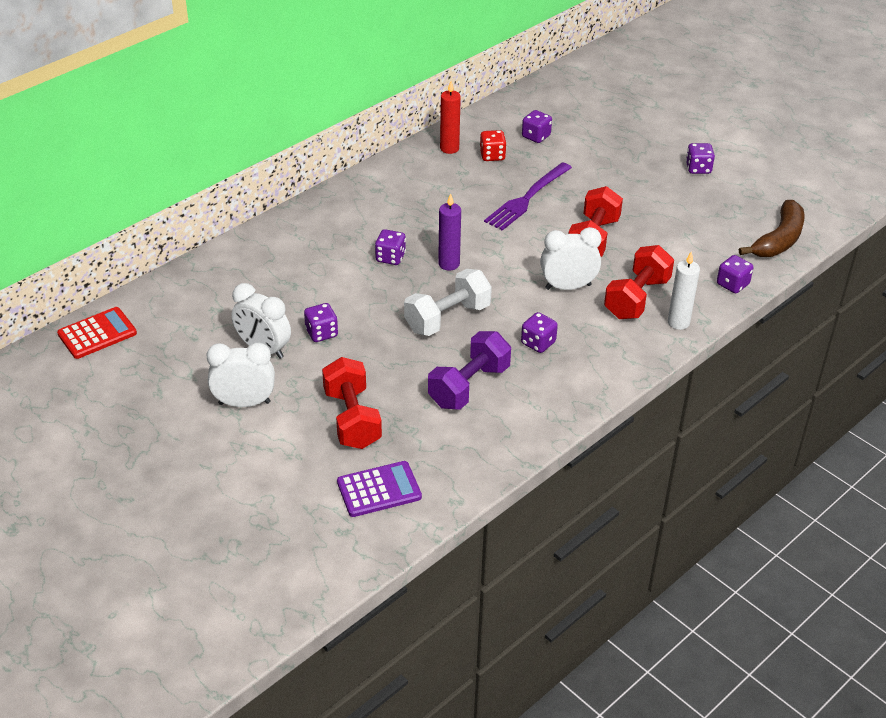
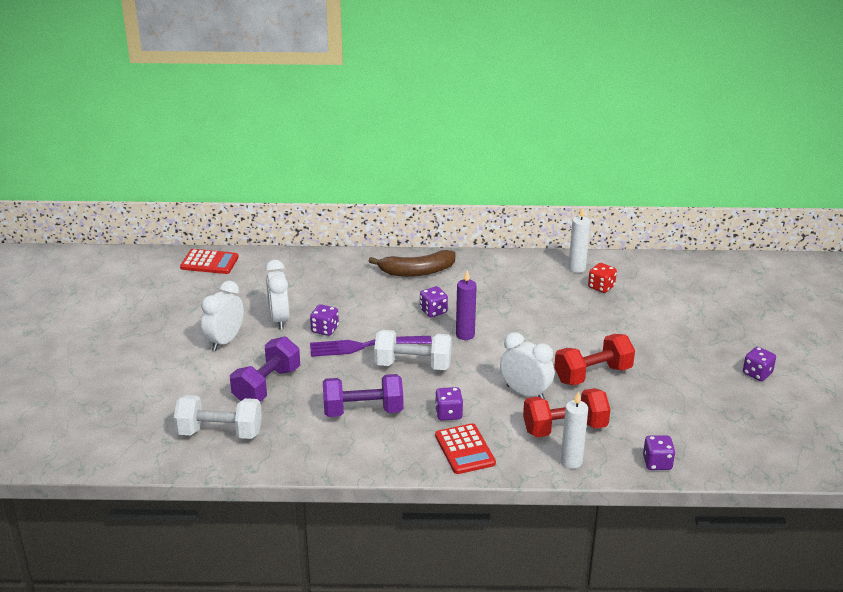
camera: 45 degrees right, 10 degrees down
white clock [206,342,275,407] -> white clock turned 105 degrees counterclockwise [201,281,244,351]
red dumbbell [322,357,382,449] -> purple dumbbell [230,336,300,402]
purple calculator [337,461,422,517] -> white dumbbell [174,395,262,439]
red candle [440,81,461,154] -> white candle [568,207,590,273]
purple fork [484,162,572,231] -> purple fork moved to [310,336,432,357]
purple dice [522,110,552,143] -> none
brown banana [739,200,805,257] -> brown banana moved to [369,250,456,277]
none -> red calculator [435,423,496,474]

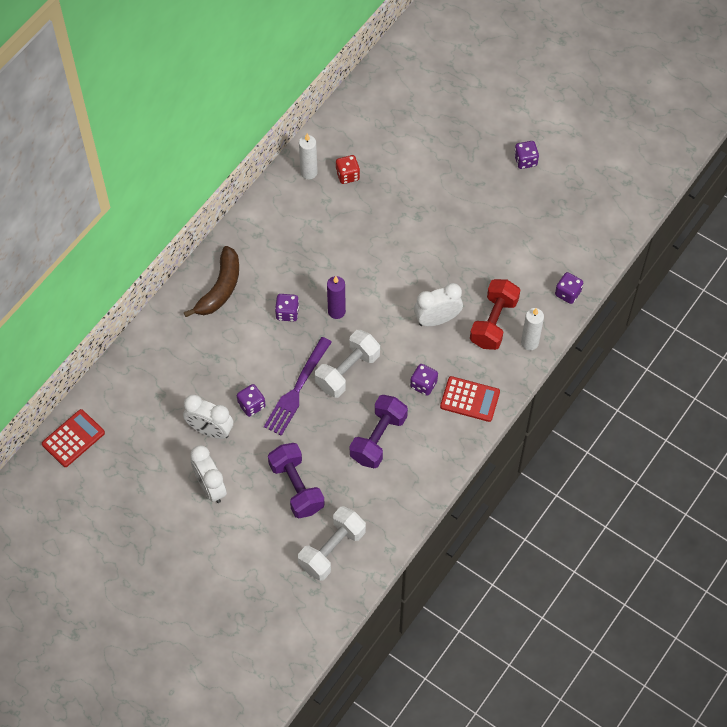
camera: 55 degrees left, 30 degrees up
red dumbbell [554,334,635,385] -> none

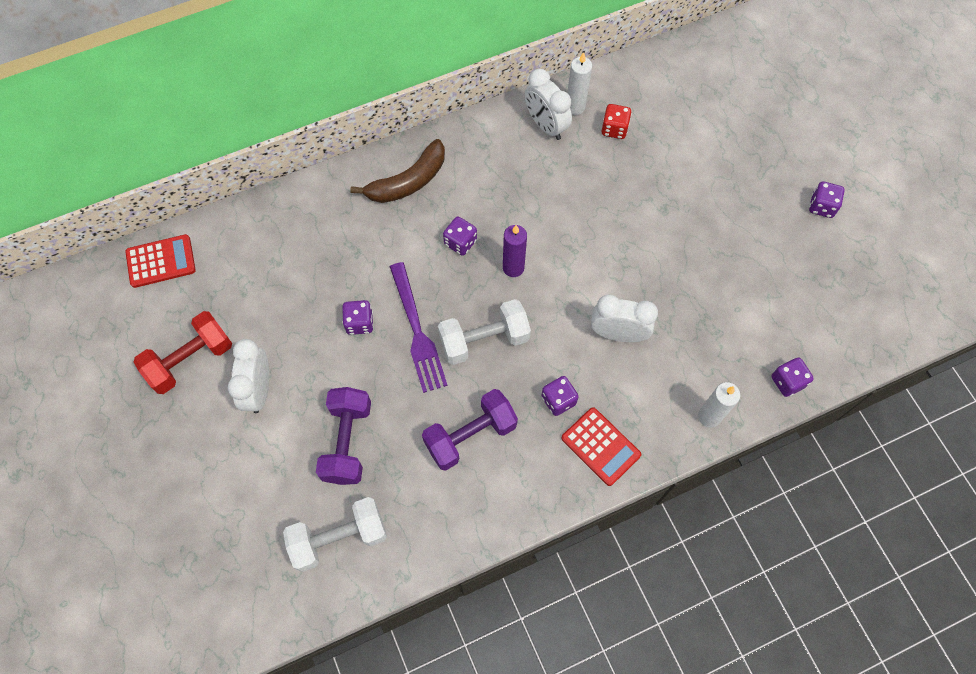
camera: 30 degrees right, 5 degrees up
white clock [183,395,233,439] -> white clock moved to [525,69,572,140]
purple fork [264,337,332,436] -> purple fork turned 75 degrees counterclockwise [390,262,448,393]
red dumbbell [470,279,520,350] -> red dumbbell moved to [134,311,232,394]

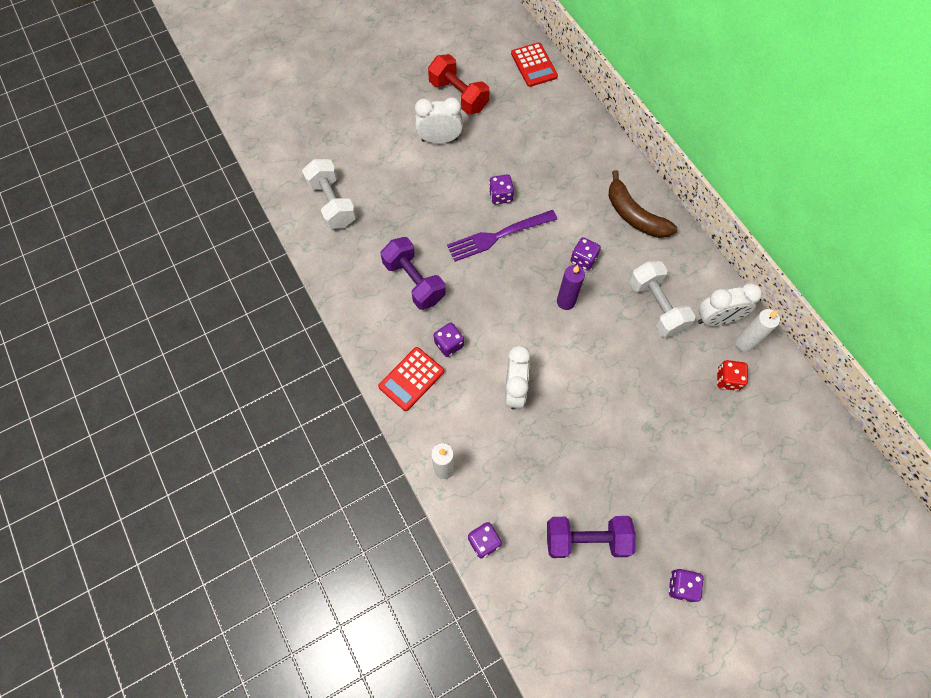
camera: 85 degrees right, 0 degrees up
purple dumbbell [316,387,371,485] -> purple dumbbell moved to [547,516,636,558]
white dumbbell [438,299,531,365] -> white dumbbell moved to [629,261,695,337]
white clock [525,69,572,140] -> white clock turned 150 degrees counterclockwise [698,283,762,326]

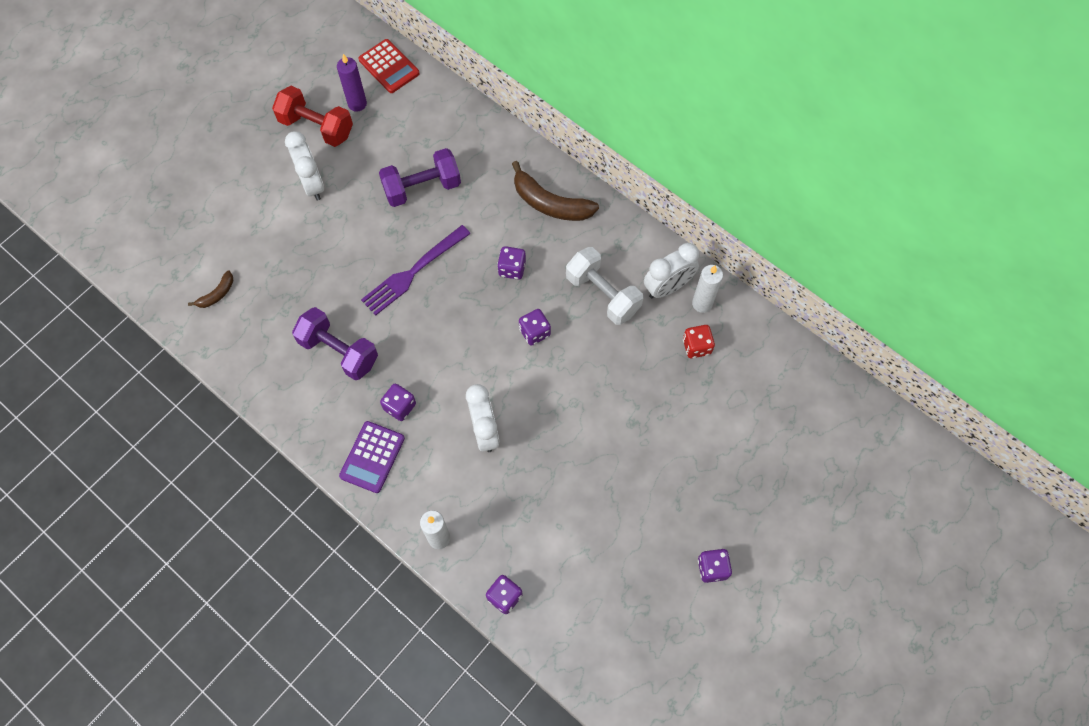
camera: 20 degrees left, 0 degrees up
white dumbbell [302,159,357,229] -> brown banana [188,270,233,308]
red calculator [378,347,444,411] -> purple calculator [339,421,405,493]
white clock [415,97,463,144] -> white clock turned 90 degrees clockwise [285,131,324,201]
purple dice [489,175,514,204] -> purple dice moved to [519,309,551,346]
purple dumbbell [547,516,636,558] -> purple dumbbell moved to [379,148,461,207]
purple candle [557,265,585,310] -> purple candle moved to [337,54,367,112]

